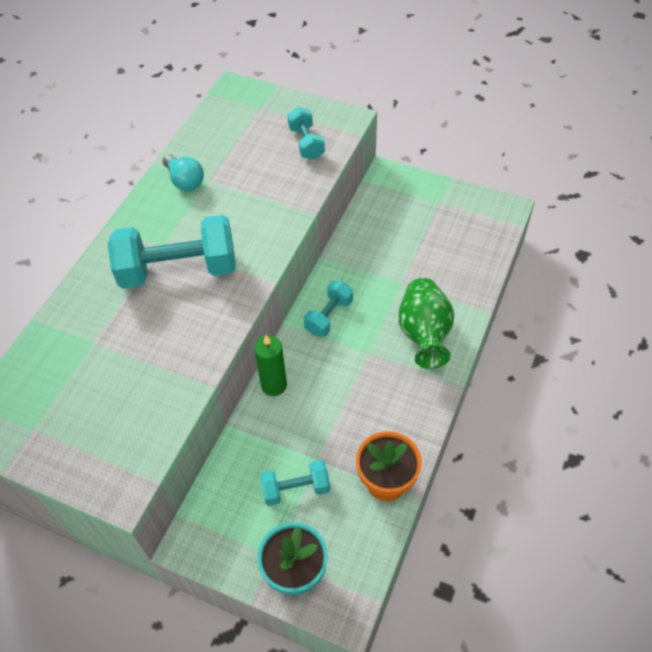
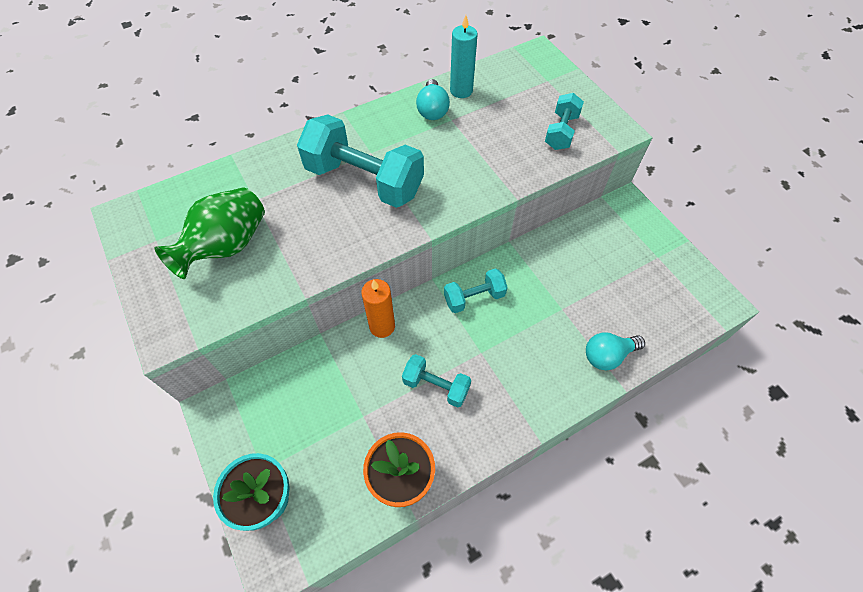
camera: 35 degrees right, 5 degrees up
green candle [254,335,287,396] -> orange candle [361,279,395,338]
turquoise dumbbell [260,460,330,506] -> turquoise dumbbell moved to [402,354,471,408]
green vase [398,278,454,369] -> green vase moved to [155,187,265,279]
none -> turquoise candle [450,15,478,98]
none -> turquoise light bulb [586,332,645,370]

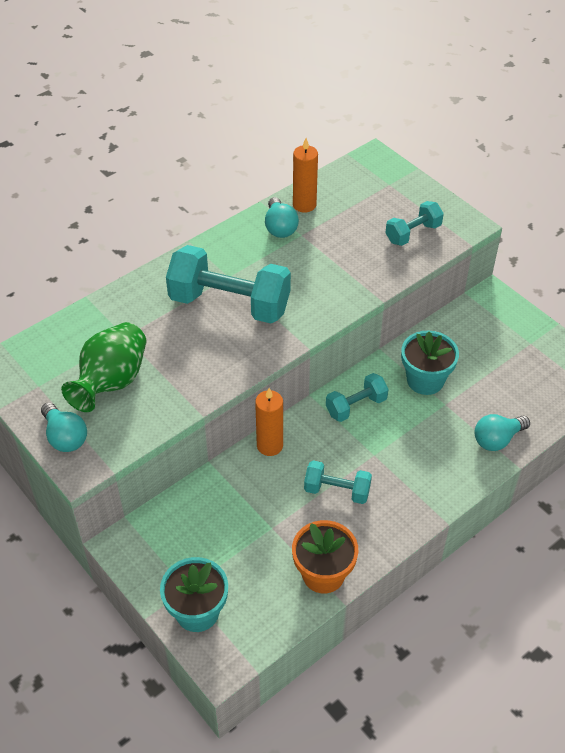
camera: 10 degrees left, 10 degrees down
turquoise candle [450,15,478,98] -> orange candle [293,138,318,213]
turquoise dumbbell [545,93,584,150] -> turquoise dumbbell turned 45 degrees clockwise [385,201,444,246]
none -> turquoise light bulb [41,402,87,452]
none -> turquoise flower pot [401,331,459,395]

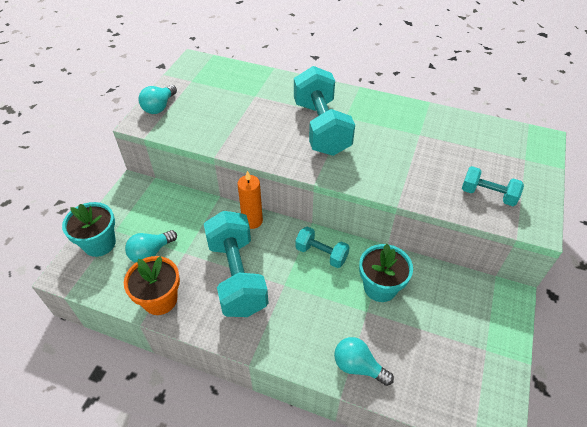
camera: 60 degrees right, 0 degrees up
green vase [61,322,146,412] -> none
turquoise light bulb [265,197,299,238] -> turquoise light bulb moved to [125,230,177,263]
orange candle [293,138,318,213] -> none
turquoise dumbbell [304,460,372,504] -> turquoise dumbbell [204,211,269,317], size x1.91

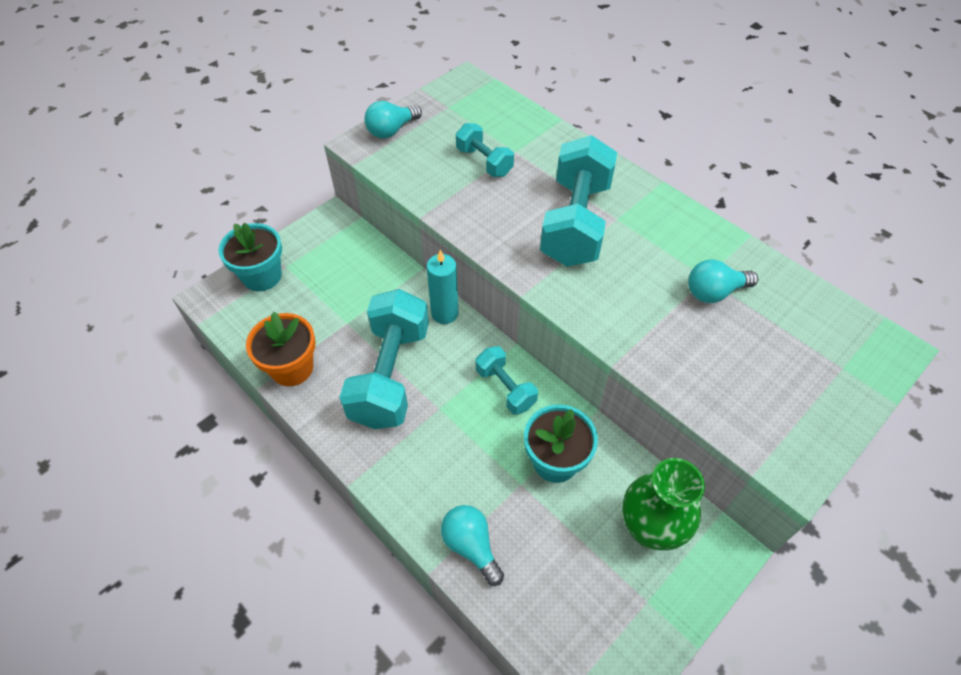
camera: 25 degrees right, 5 degrees up
turquoise light bulb [125,230,177,263] -> turquoise light bulb moved to [688,260,758,303]
orange candle [237,171,263,229] -> turquoise candle [427,250,458,324]
turquoise dumbbell [462,166,524,206] -> turquoise dumbbell moved to [456,123,514,177]
none -> green vase [622,458,705,550]

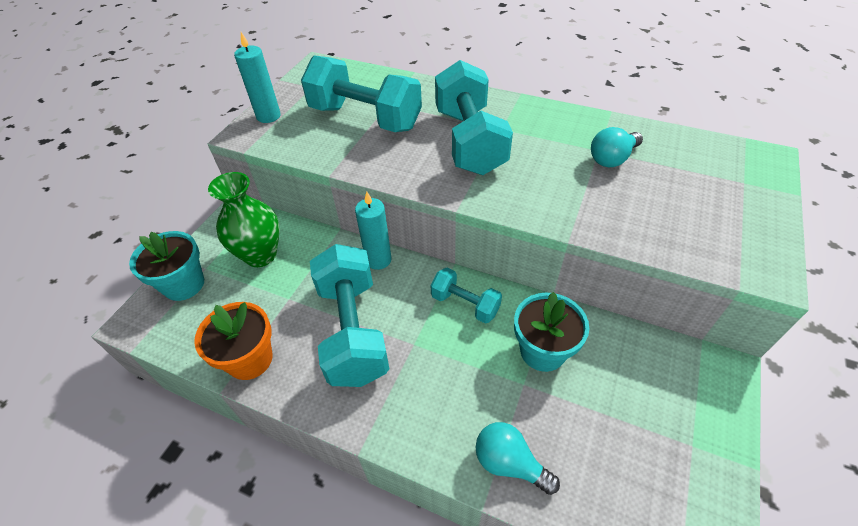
camera: 20 degrees left, 5 degrees down
turquoise light bulb [364,101,422,139] -> turquoise candle [234,32,281,123]
turquoise dumbbell [456,123,514,177] -> turquoise dumbbell [301,55,422,132], size x1.91
green vase [622,458,705,550] -> green vase moved to [208,172,280,267]

